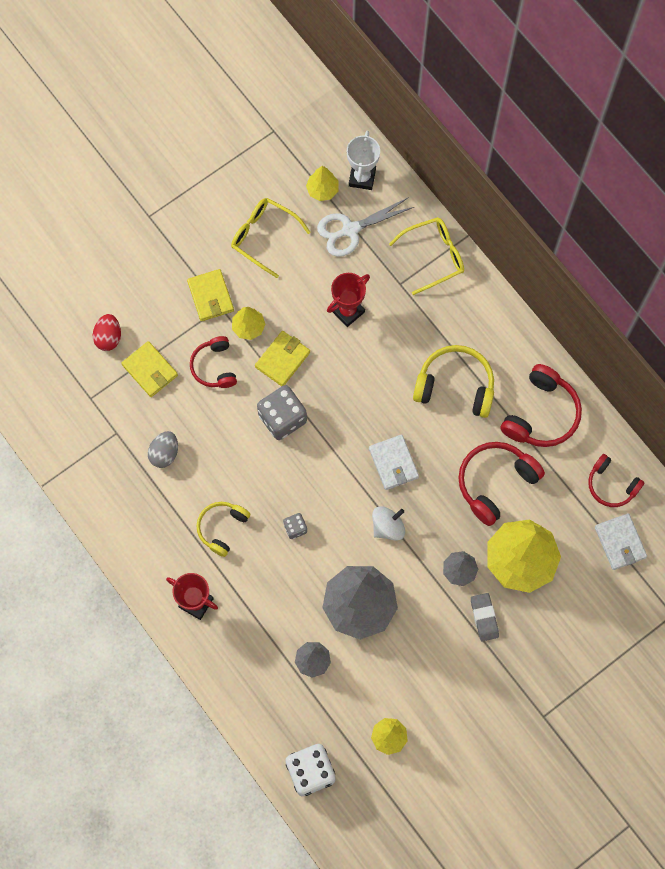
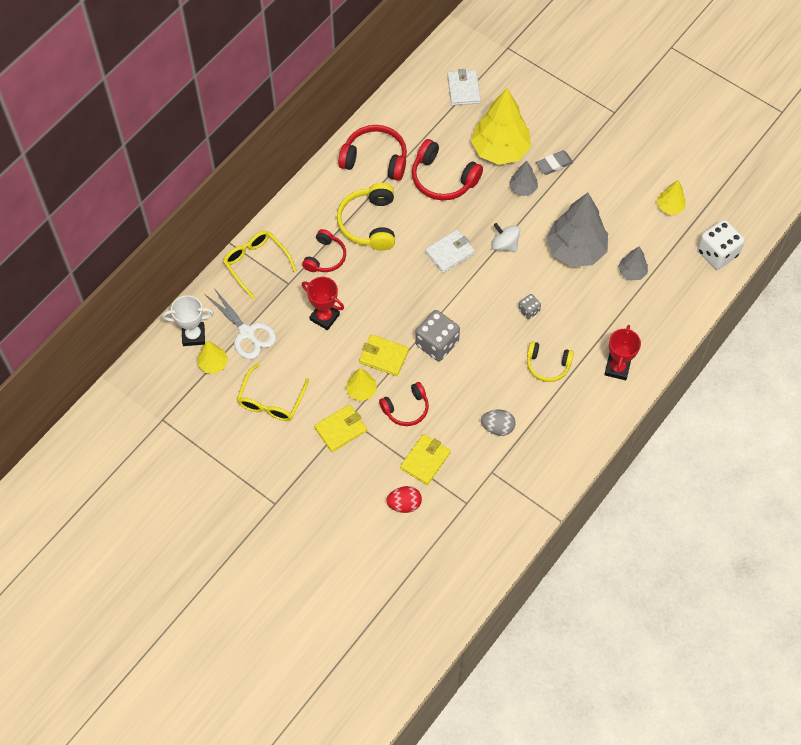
camera: 105 degrees left, 10 degrees down
red headphones [588,454,644,507] -> red headphones moved to [302,229,346,272]
white wallet [595,513,647,570] -> white wallet turned 60 degrees counterclockwise [447,69,481,106]

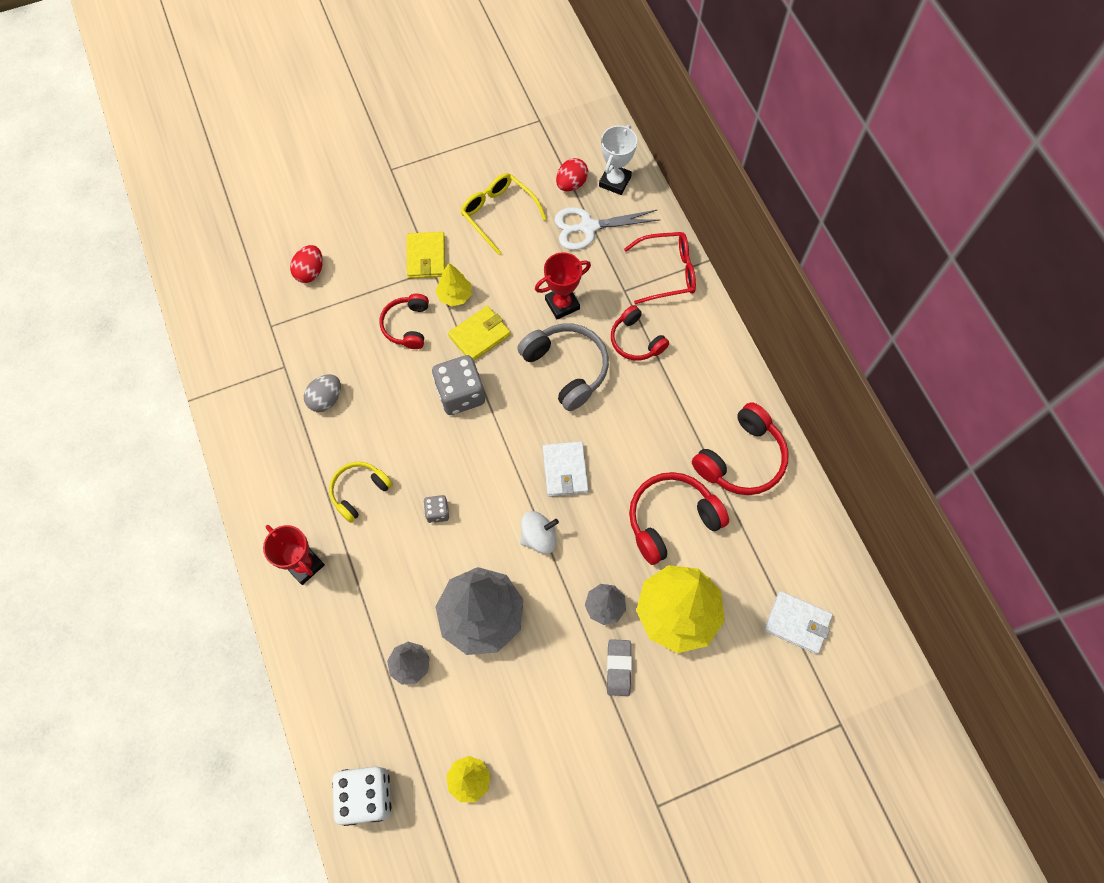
camera: 120 degrees right, 5 degrees up
yellow tree [198,340,228,374] -> red egg [556,158,588,191]
yellow glasses [223,231,297,300] -> red glasses [624,232,696,304]
yellow headphones [337,183,395,251] -> none
yellow wallet [400,434,451,485] -> none
none -> grey headphones [517,324,609,411]

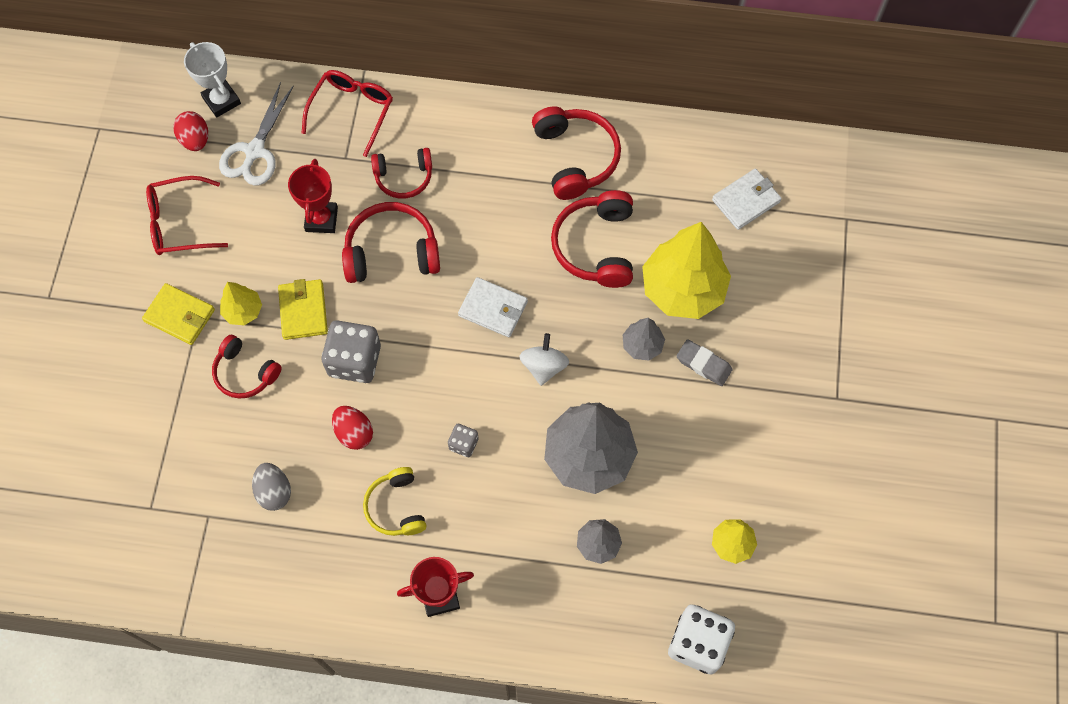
camera: 60 degrees left, 0 degrees up
red egg [290,245,323,283] -> red egg moved to [332,406,373,450]
yellow glasses [460,173,547,255] -> red glasses [146,176,228,255]
grey headphones [517,324,609,411] -> red headphones [342,202,440,283]

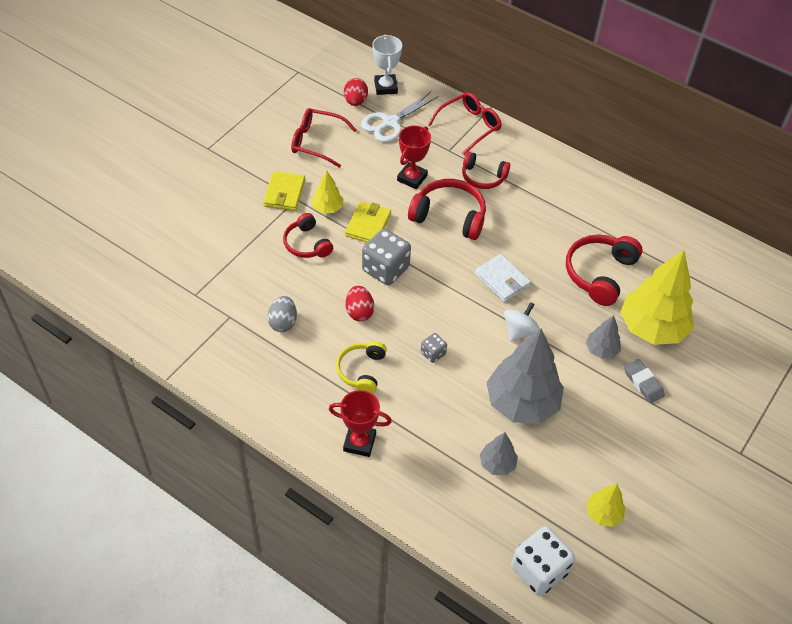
camera: 25 degrees right, 15 degrees down
yellow wallet [142,283,215,345] -> yellow wallet turned 45 degrees clockwise [263,171,305,211]
red headphones [532,106,621,200] -> none
white wallet [712,168,782,230] -> none

